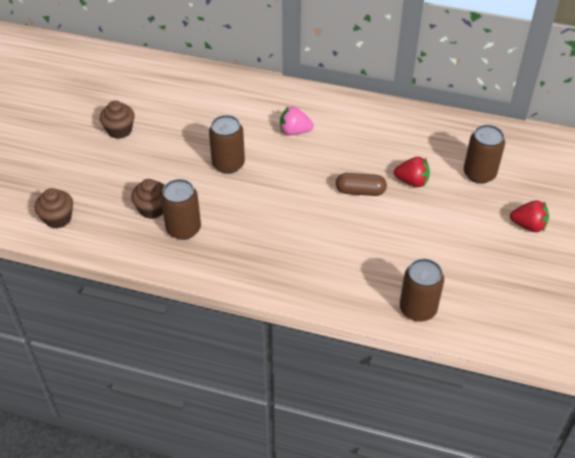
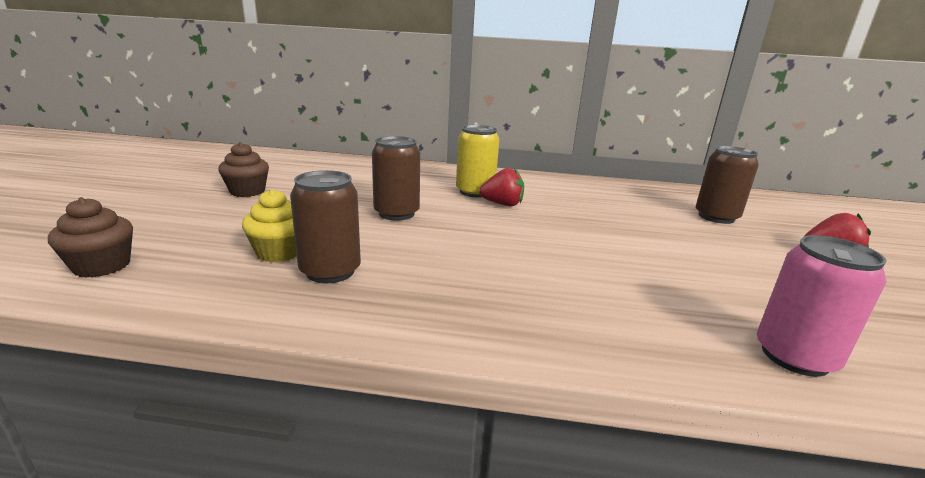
camera: 10 degrees left, 25 degrees down
brown cupcake [131,179,165,219] -> yellow cupcake [242,189,297,262]
pink strawberry [280,107,314,135] -> yellow can [456,125,499,197]
brown capsule [336,173,387,196] -> none
red strawberry [394,157,430,187] -> red strawberry moved to [479,168,524,206]
brown can [400,259,444,322] -> pink can [757,235,887,377]

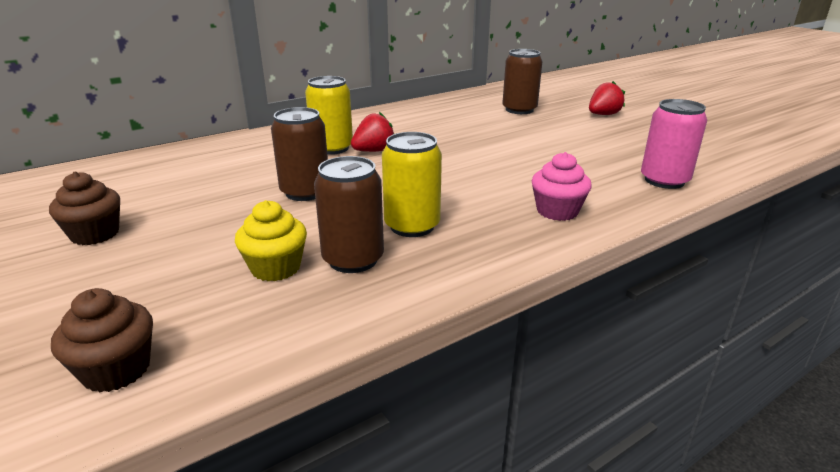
camera: 40 degrees left, 5 degrees up
none -> yellow can [382,132,442,237]
none -> pink cupcake [532,152,592,221]

